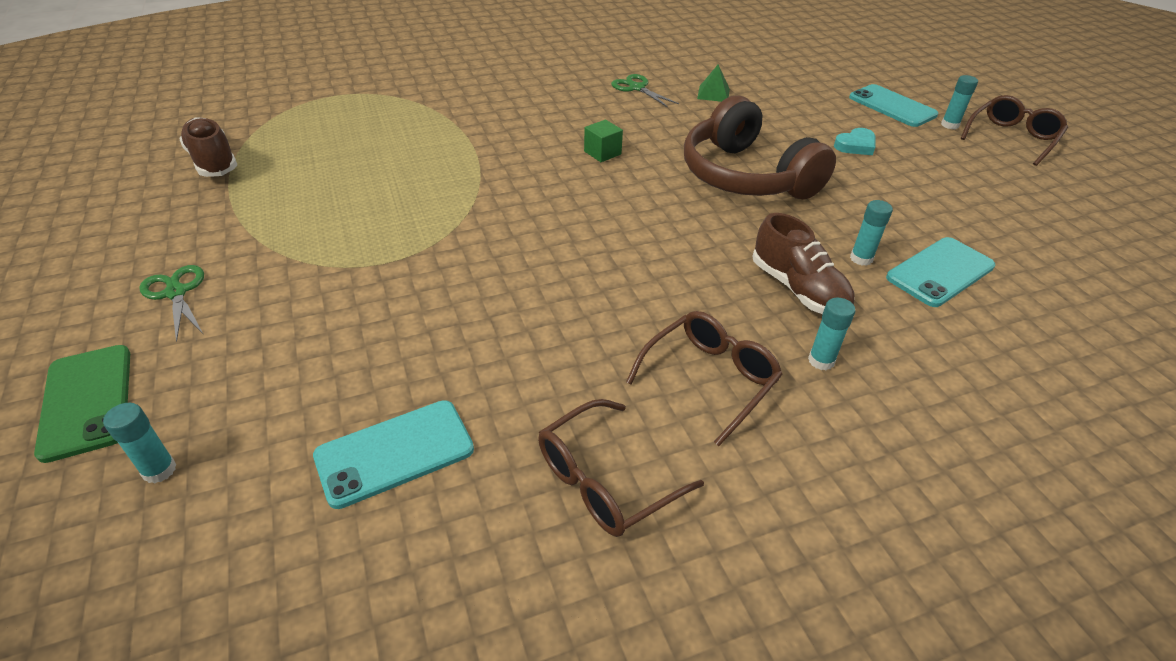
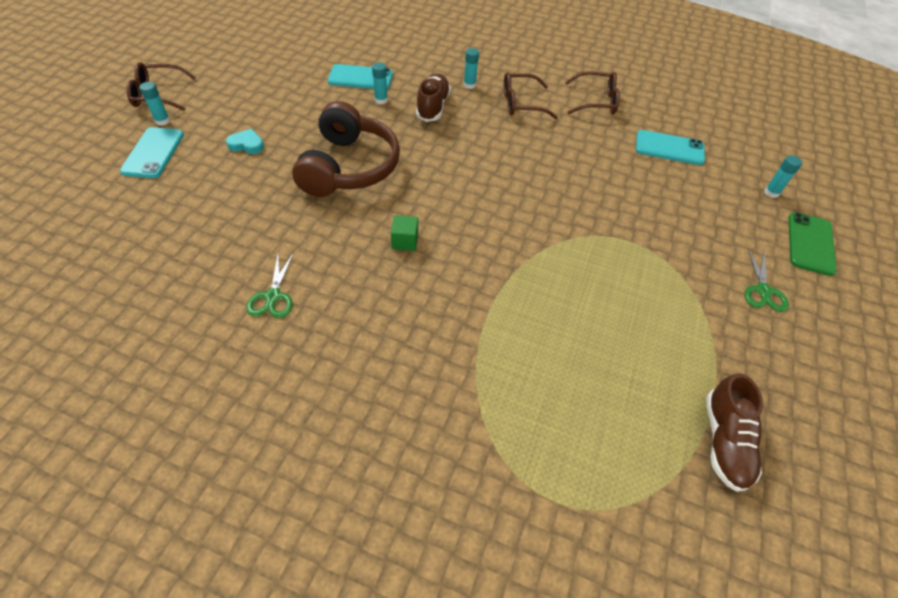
camera: 140 degrees left, 10 degrees up
green pyramid [697,64,730,102] -> none

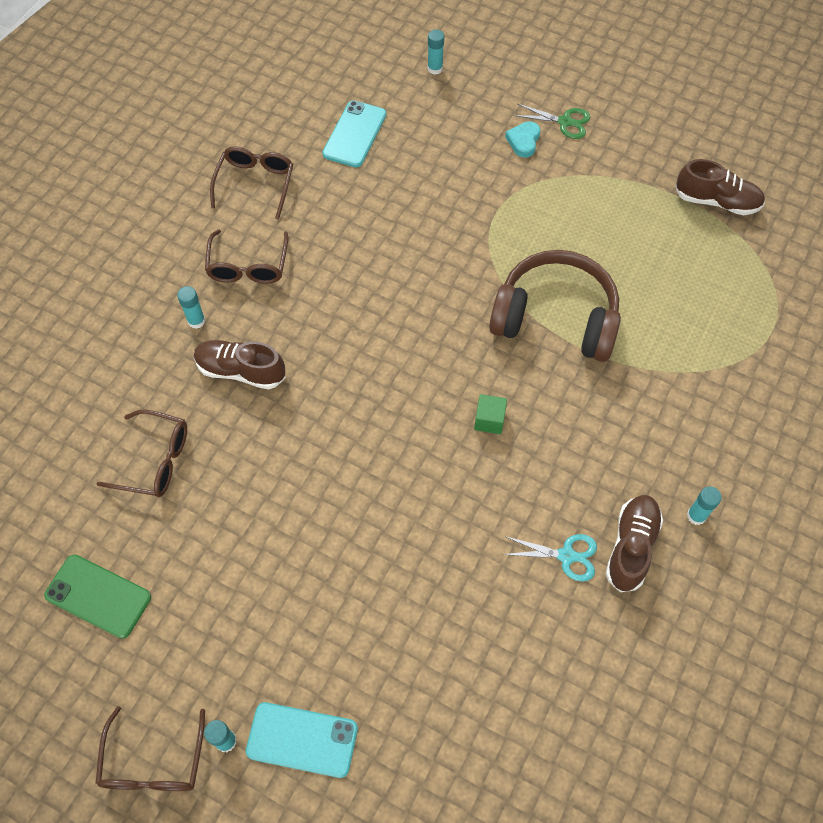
camera: 80 degrees left, 10 degrees up
turquoise heart [226,129,264,154] -> turquoise heart moved to [505,121,540,158]
green scissors [246,252,294,318] -> turquoise scissors [502,534,597,582]
brown headphones [292,101,400,197] -> brown headphones moved to [489,250,621,362]
turquoise phone [328,64,393,89] -> brown glasses [97,410,187,497]
turquoise glue stick [372,62,388,104] -> turquoise glue stick moved to [687,486,722,525]
green phone [788,212,837,276] -> green phone moved to [44,554,151,639]
none -> brown shoe [606,495,663,592]

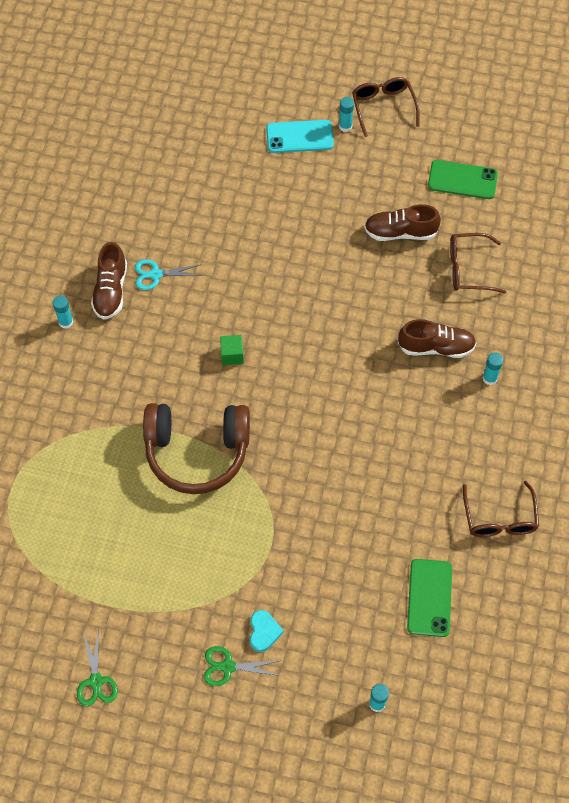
camera: 165 degrees right, 0 degrees up
brown glasses [205,229,288,284] -> none
turquoise phone [322,100,387,168] -> green phone [407,559,452,637]
brown shoe [675,159,765,215] -> brown shoe moved to [364,204,441,241]
none -> green scissors [77,632,118,707]

